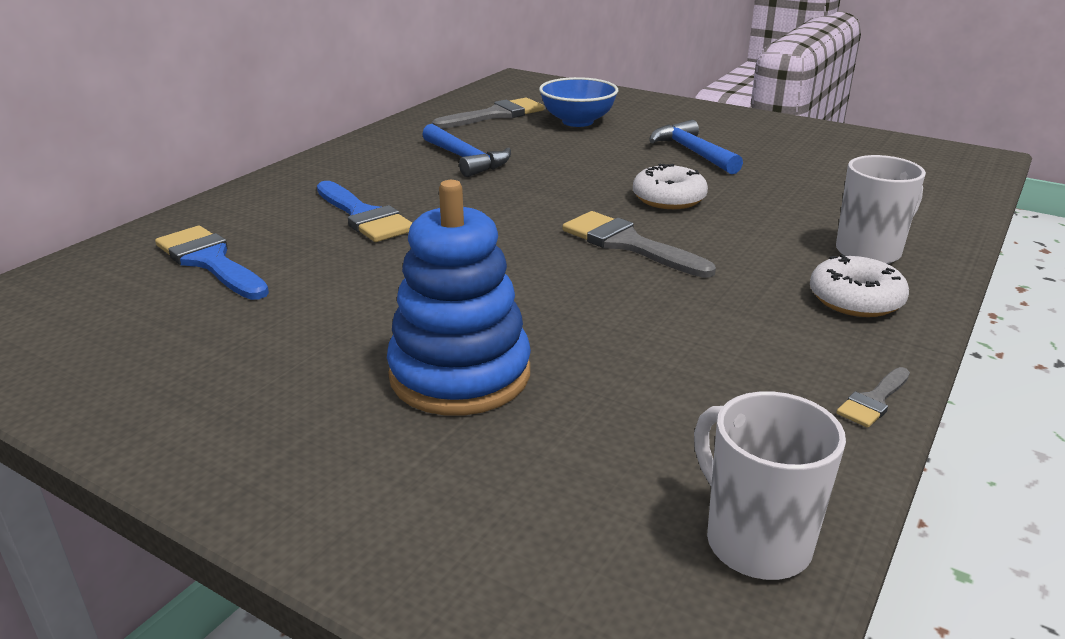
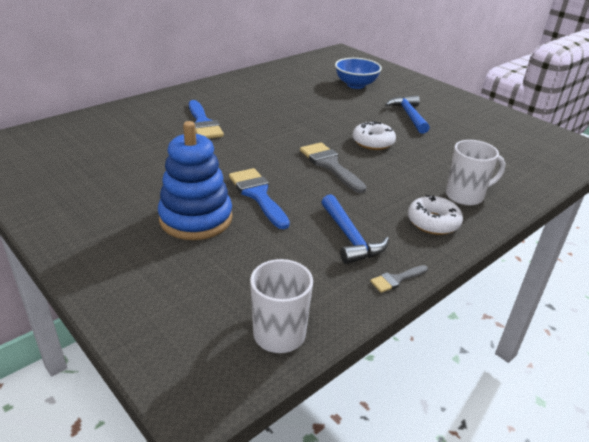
camera: 15 degrees right, 5 degrees up
blue brush [155,226,269,300] -> blue brush moved to [229,168,290,229]
blue hammer [422,124,511,177] -> blue hammer moved to [322,194,389,264]
grey brush [432,98,544,129] -> none

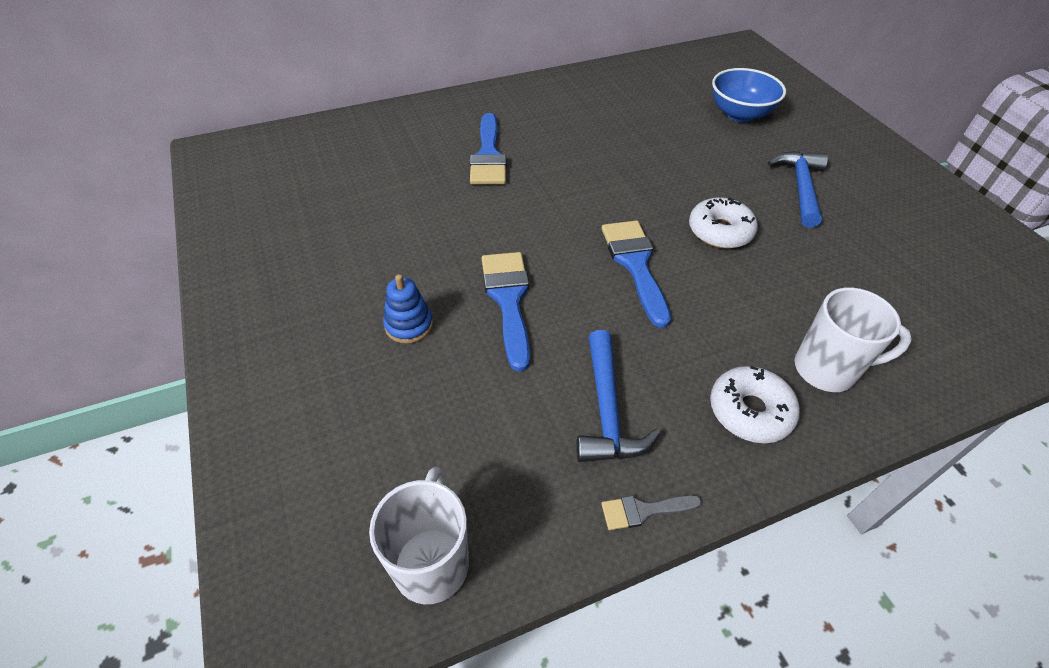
camera: 20 degrees right, 15 degrees up
blue stacking toy [158,121,233,240] -> blue stacking toy [383,274,433,344], size x0.48
grey brush [300,142,366,193] -> blue brush [602,220,671,328]

